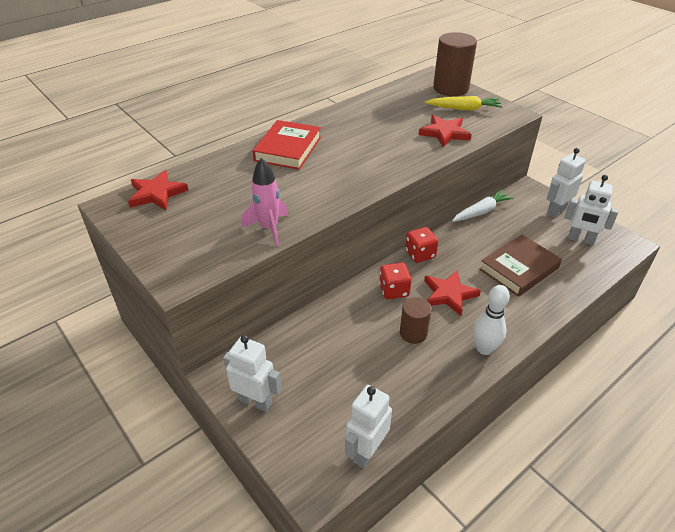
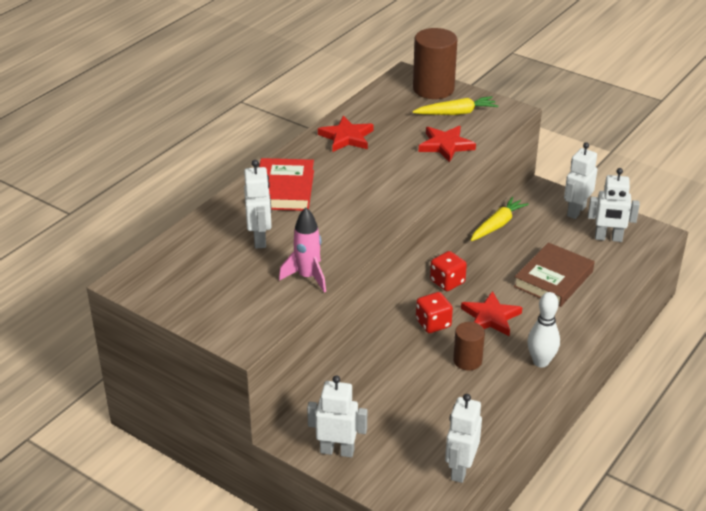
camera: 15 degrees left, 5 degrees down
red star [128,170,189,210] -> red star moved to [318,116,374,152]
white carrot [452,190,514,222] -> yellow carrot [471,197,529,241]
none -> white robot [244,160,272,249]

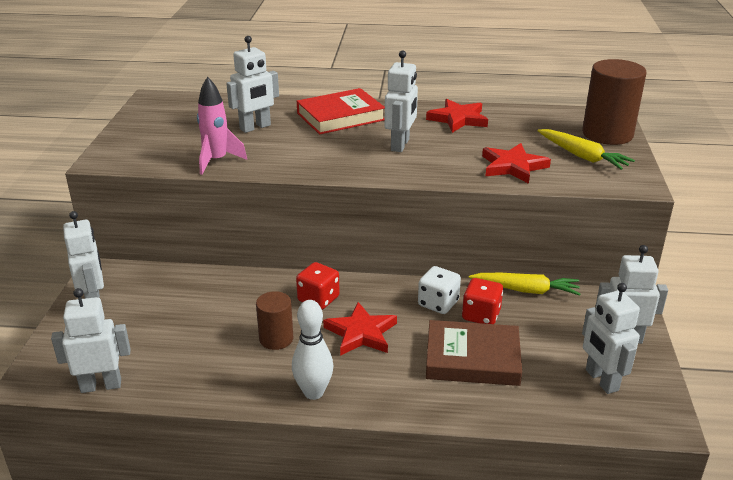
camera: 60 degrees right, 5 degrees down
red dice [430,251,467,291] -> red dice moved to [462,278,503,324]
none -> white robot [385,50,418,152]
none -> white dice [418,266,461,314]

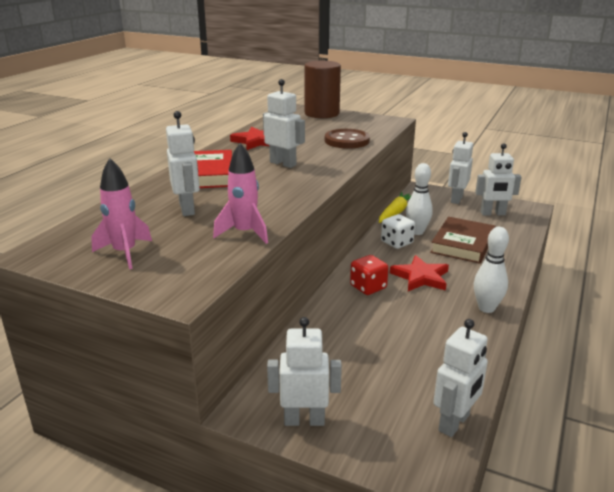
camera: 70 degrees left, 5 degrees down
white robot [51,288,131,393] -> white robot turned 150 degrees counterclockwise [433,319,488,437]
brown cylinder [256,291,293,350] -> none
red dice [462,278,503,324] -> white bowling pin [406,163,433,235]
red star [482,143,551,184] -> brown button [325,129,370,149]
yellow carrot [538,129,635,170] -> none
none -> pink rocket [91,158,152,269]

